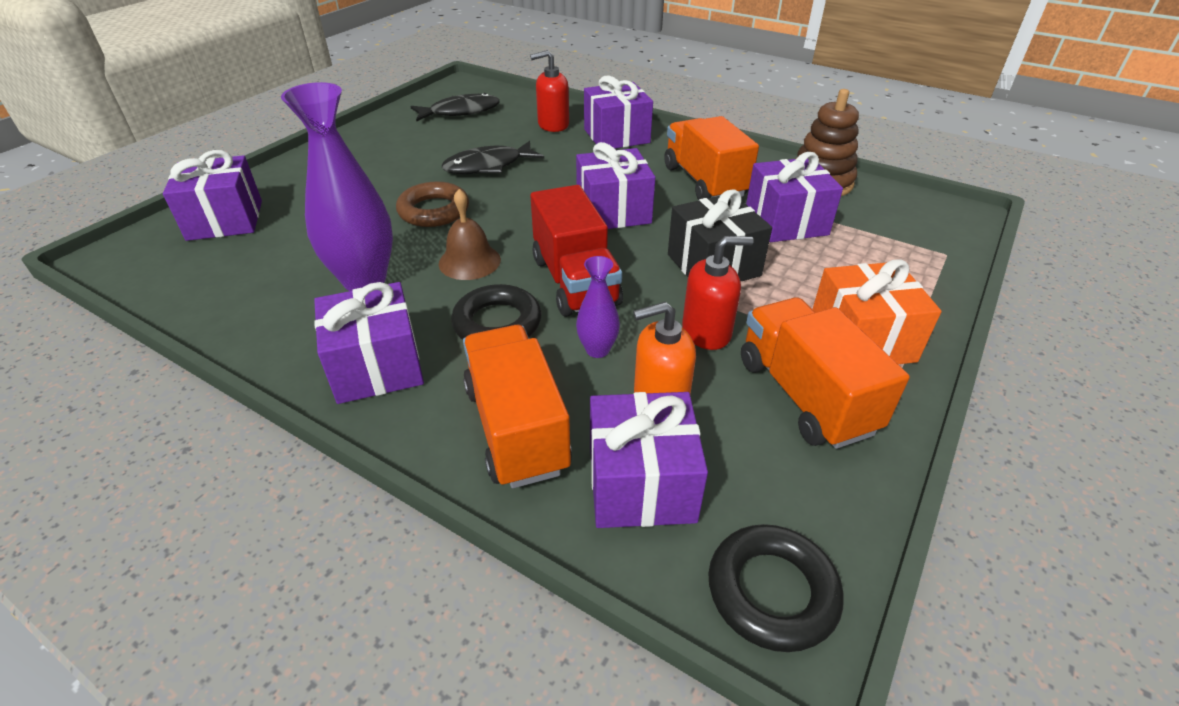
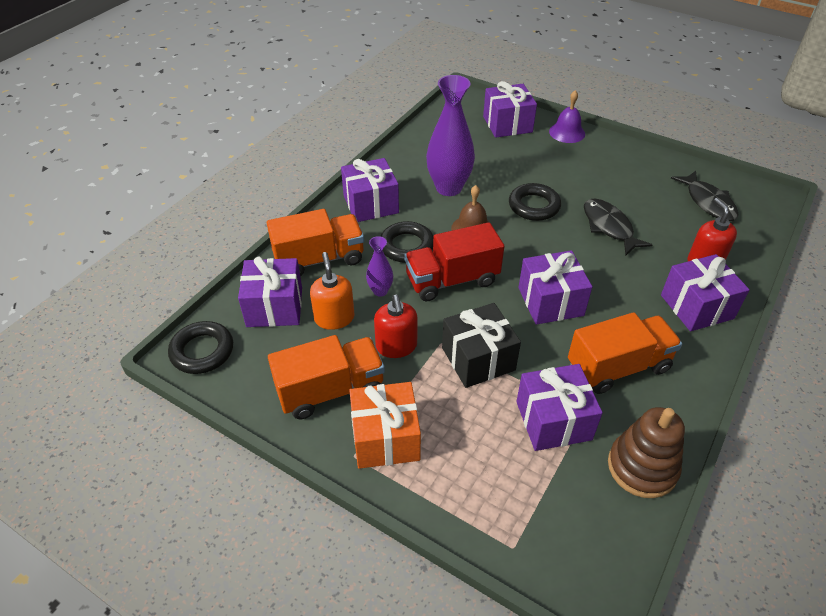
camera: 90 degrees right, 5 degrees up
brown ring [396,182,469,227] -> black ring [509,183,561,221]
none -> purple bell [549,90,585,143]

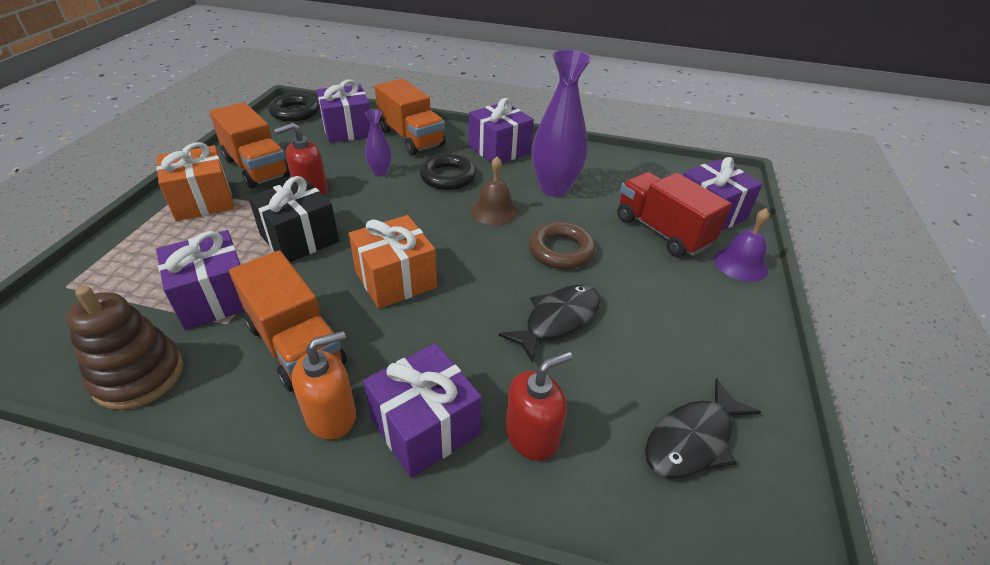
camera: 70 degrees right, 5 degrees down
orange soap dispenser [310,252,354,330] -> orange soap dispenser moved to [292,331,356,440]
red truck [404,222,504,301] -> red truck moved to [617,172,731,257]
black ring [509,183,561,221] -> brown ring [529,222,596,269]
purple gift [518,250,592,325] -> orange gift [349,215,437,309]

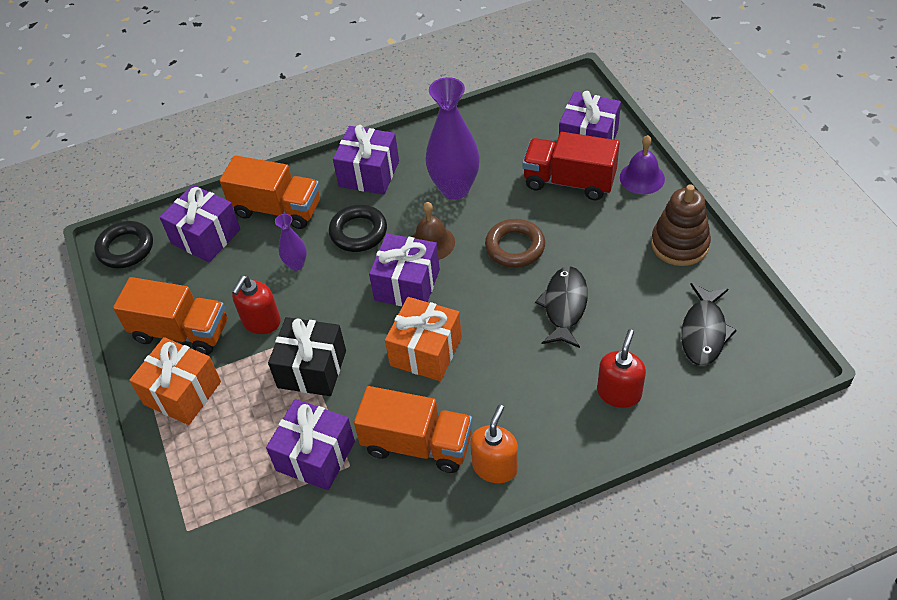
camera: 30 degrees left, 10 degrees up
brown stacking toy [66,286,184,410] -> brown stacking toy moved to [651,185,711,266]
purple gift [363,343,482,478] -> purple gift moved to [369,233,440,306]

